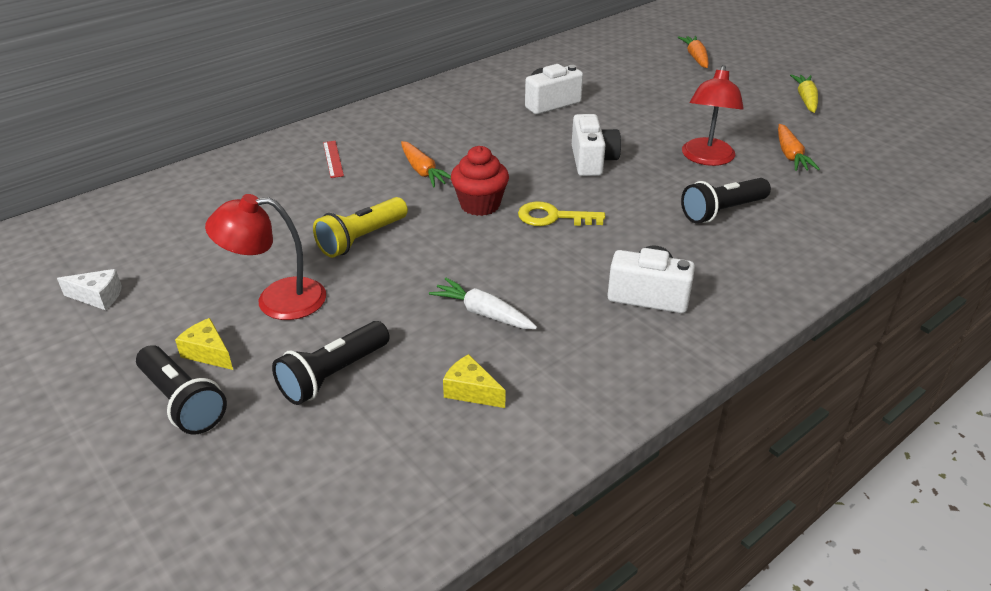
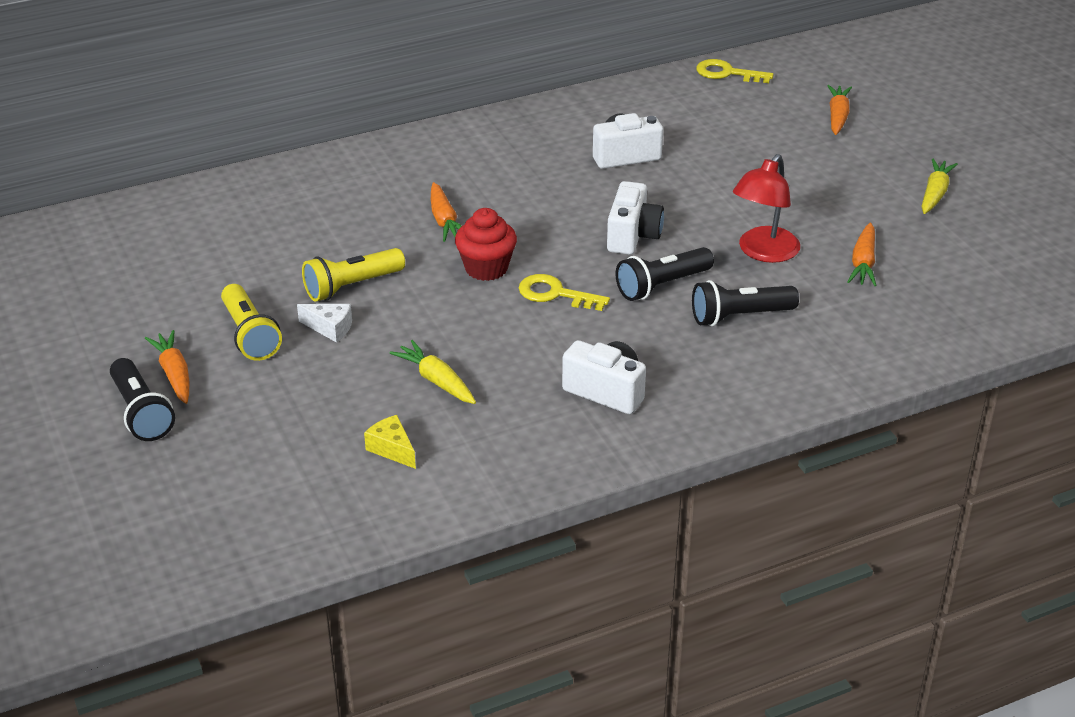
camera: 15 degrees right, 0 degrees up
white cheese [57,269,122,310] -> white cheese moved to [297,304,352,343]
yellow cheese [175,318,233,370] -> orange carrot [145,330,189,404]
red lamp [205,194,326,320] -> yellow flashlight [221,284,282,361]
black flashlight [272,321,390,405] -> black flashlight moved to [615,247,714,301]
red ruler [323,141,344,178] -> none
white carrot [429,278,537,329] -> yellow carrot [389,340,476,404]
none -> yellow key [696,59,774,83]

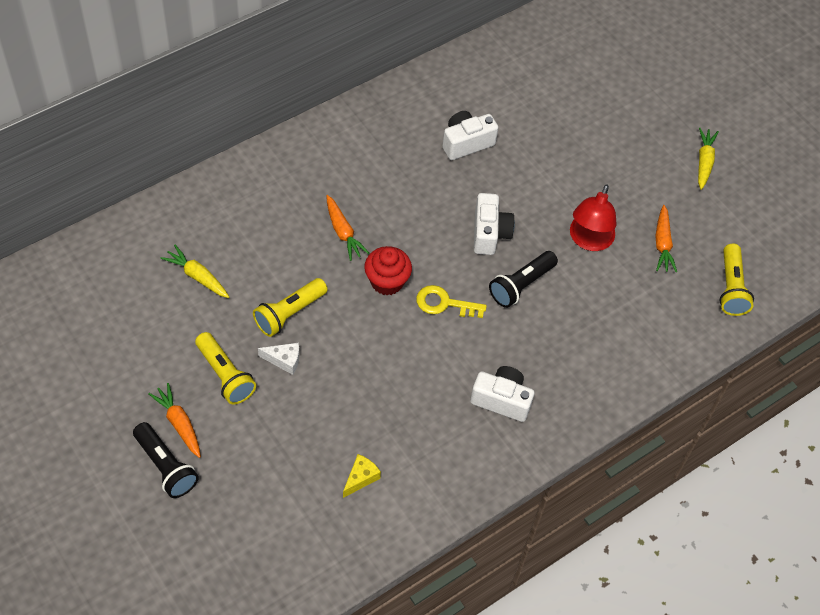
camera: 15 degrees left, 20 degrees up
yellow cheese [364,415,416,469] -> yellow cheese turned 90 degrees clockwise [343,454,381,498]
yellow carrot [389,340,476,404] -> yellow carrot moved to [160,245,229,298]
black flashlight [692,280,799,326] -> none
yellow key [696,59,774,83] -> none
orange carrot [827,85,852,135] -> none
none -> yellow flashlight [719,244,754,316]

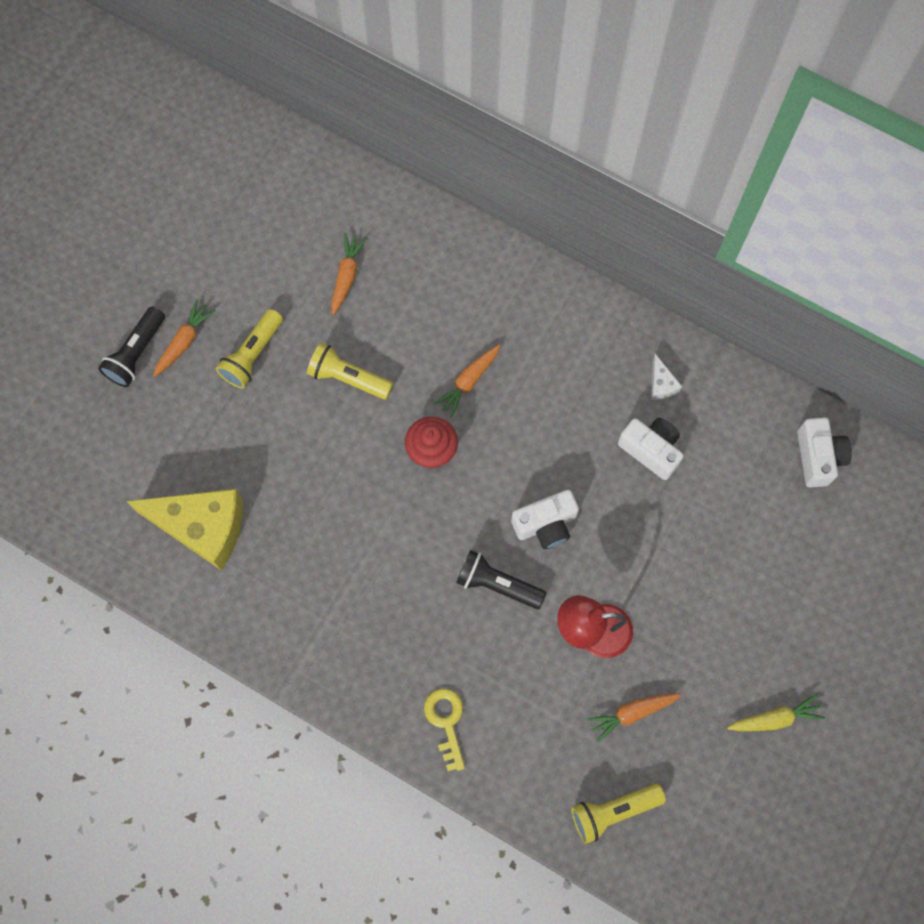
camera: 70 degrees right, 15 degrees up
yellow carrot [160,245,229,298] -> orange carrot [331,233,367,315]
white cheese [258,343,299,375] -> white cheese moved to [651,354,682,400]
yellow cheese [343,454,381,498] -> yellow cheese [126,489,243,571], size x2.41
yellow key [416,285,487,318] -> yellow key moved to [424,688,465,771]
white camera [470,366,535,422] -> white camera moved to [797,417,852,487]

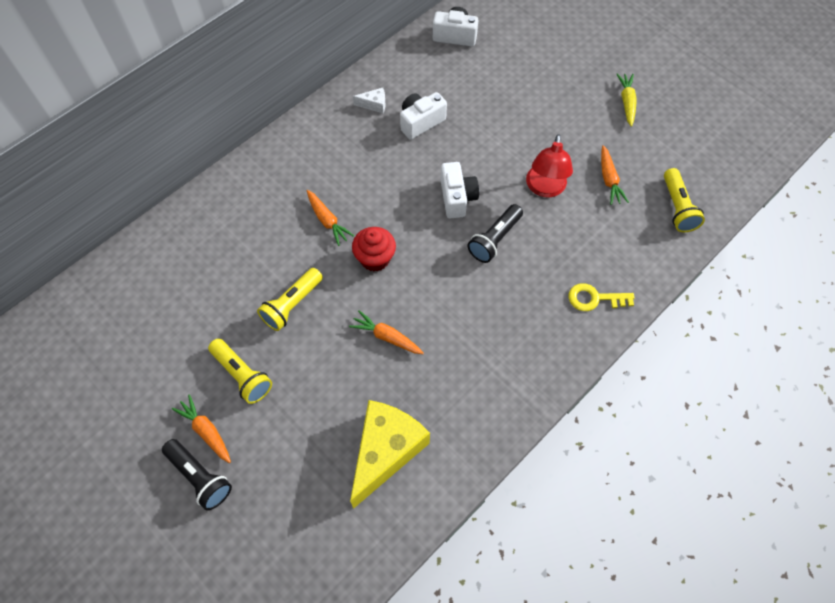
camera: 75 degrees left, 10 degrees down
orange carrot [331,233,367,315] -> orange carrot moved to [349,310,424,354]

